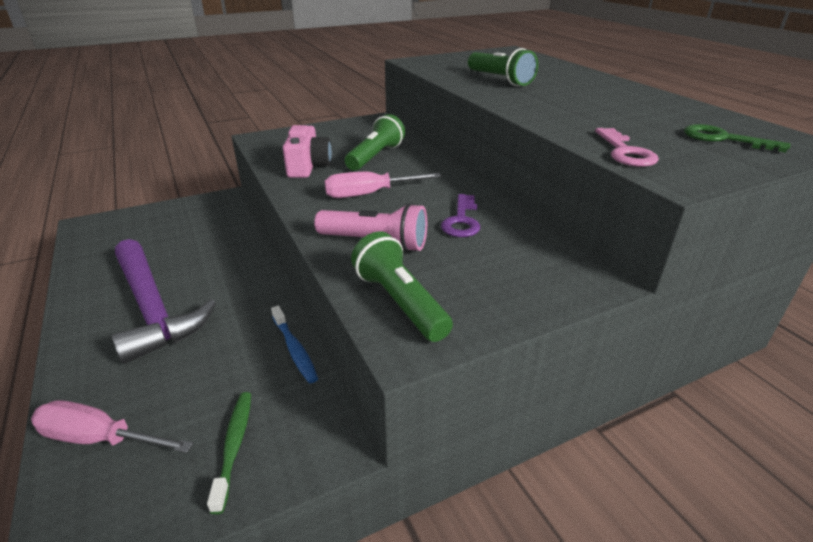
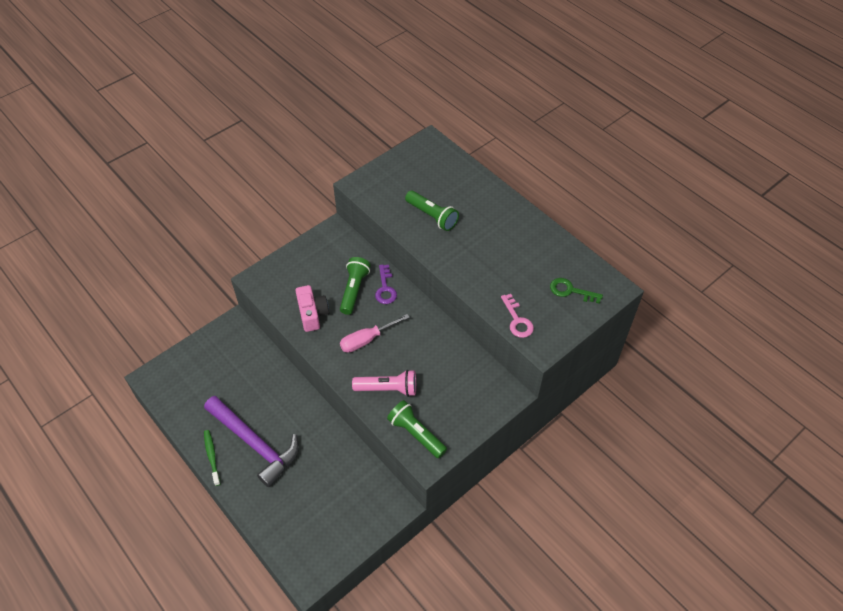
camera: 15 degrees left, 20 degrees up
pink screwdriver [31,400,194,453] -> none
green toothbrush [207,392,251,514] -> green toothbrush moved to [204,430,221,486]
blue toothbrush [271,306,318,383] -> none
purple key [441,194,480,237] -> purple key moved to [375,265,397,304]

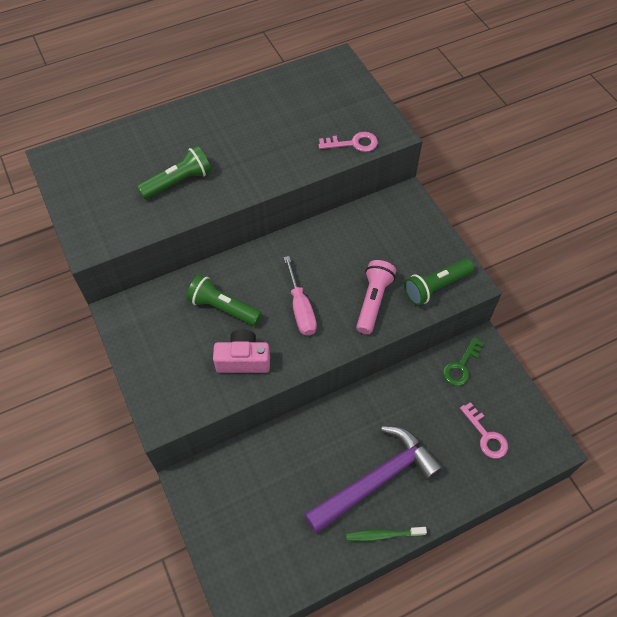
camera: 75 degrees left, 5 degrees up
purple key [375,265,397,304] -> none
green key [550,278,603,304] -> green key moved to [443,337,484,386]
none -> pink key [460,402,508,459]

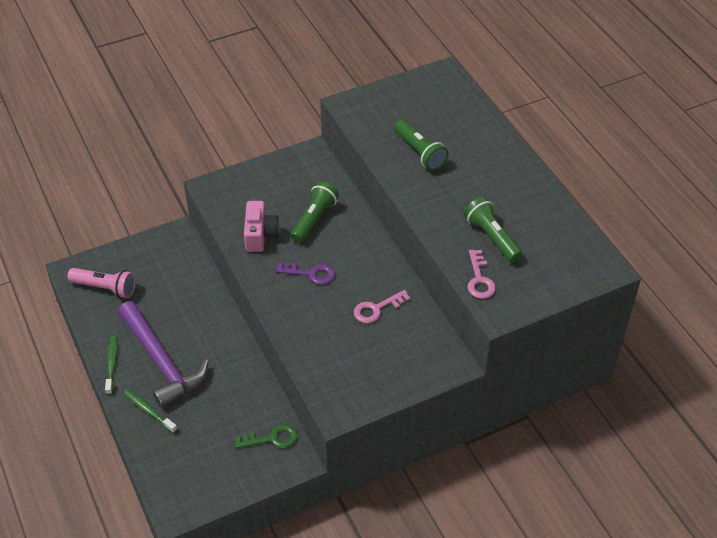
camera: 90 degrees right, 10 degrees down
pink screwdriver [284,256,317,336] -> purple key [276,262,335,285]
pink flashlight [356,260,396,334] -> pink flashlight moved to [67,268,136,298]
green flashlight [404,259,474,306] -> green flashlight moved to [464,197,522,263]
green key [443,337,484,386] -> green key turned 135 degrees clockwise [235,424,298,448]
pink key [460,402,508,459] -> pink key moved to [354,290,410,323]
none -> green toothbrush [123,389,177,433]

